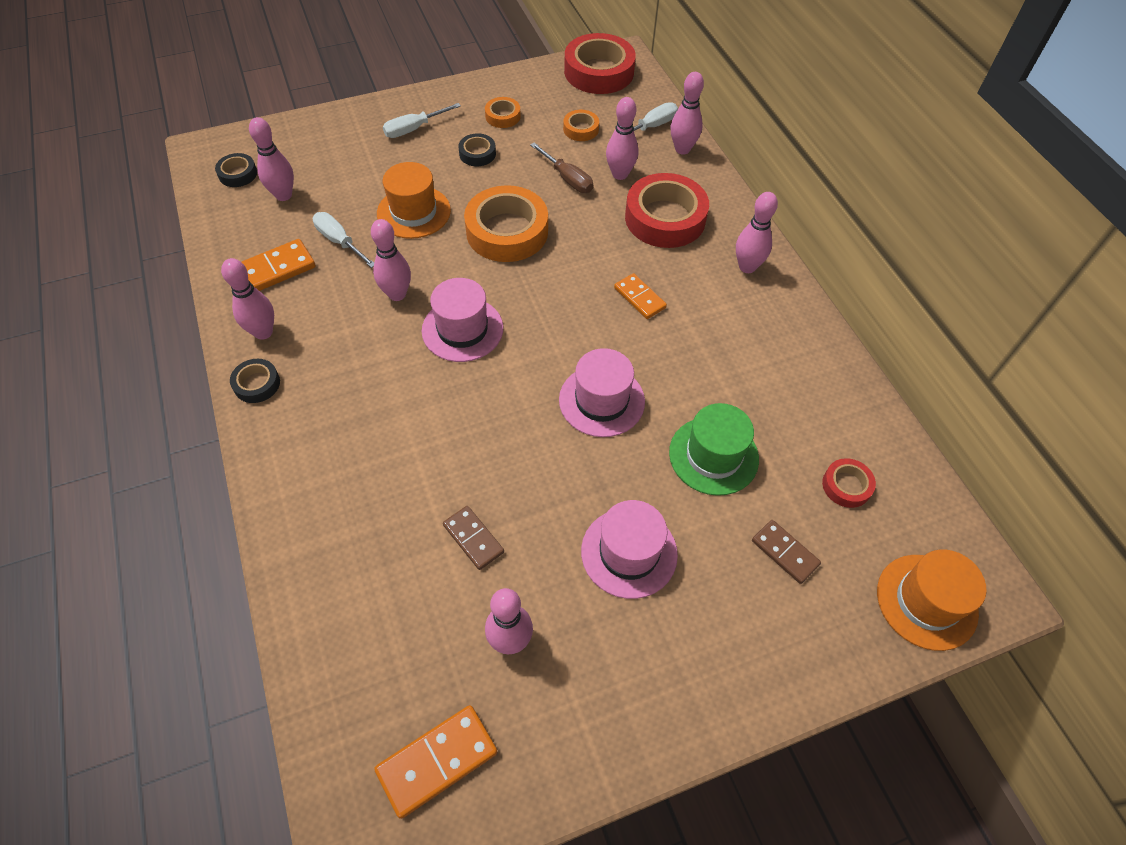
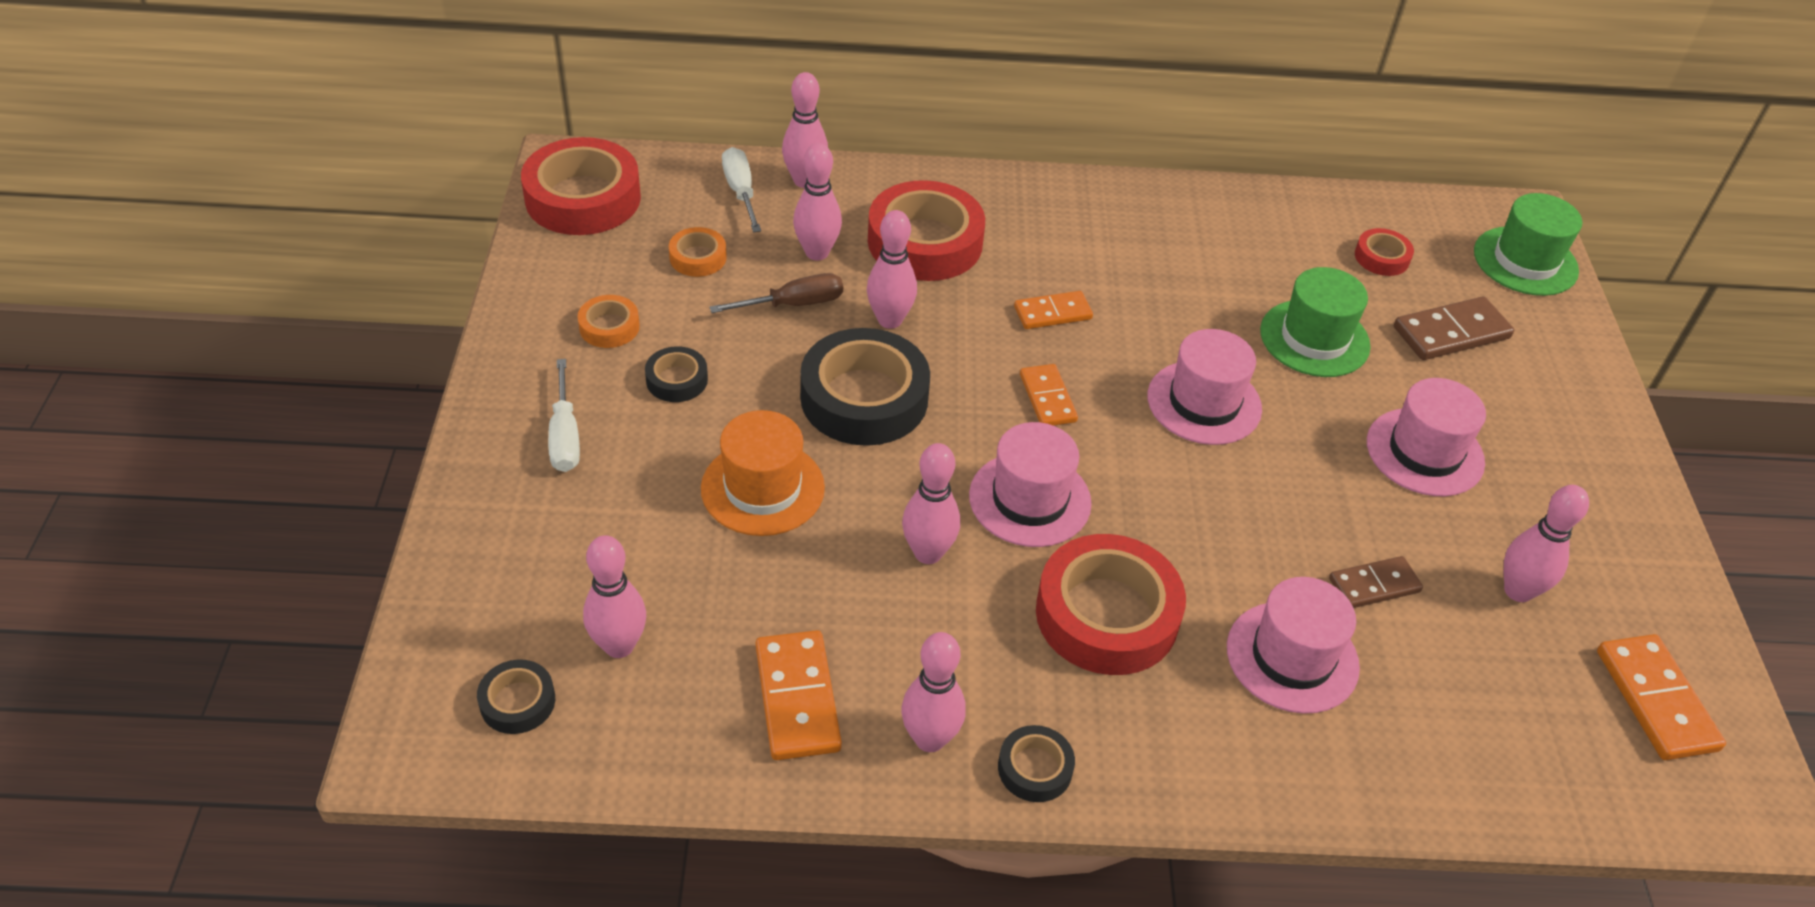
camera: 70 degrees left, 10 degrees down
white screwdriver [313,212,374,268] -> none
orange tape [464,185,548,262] -> black tape [800,328,930,446]
pink bowling pin [736,192,778,273] -> pink bowling pin moved to [867,210,917,329]
brown domino [752,520,821,584] -> brown domino [1394,297,1514,360], size x1.51
orange hat [877,549,986,651] -> green hat [1474,193,1582,296]
none -> orange domino [1020,364,1078,426]
none -> red tape [1036,534,1186,675]
none -> pink hat [1227,577,1360,714]

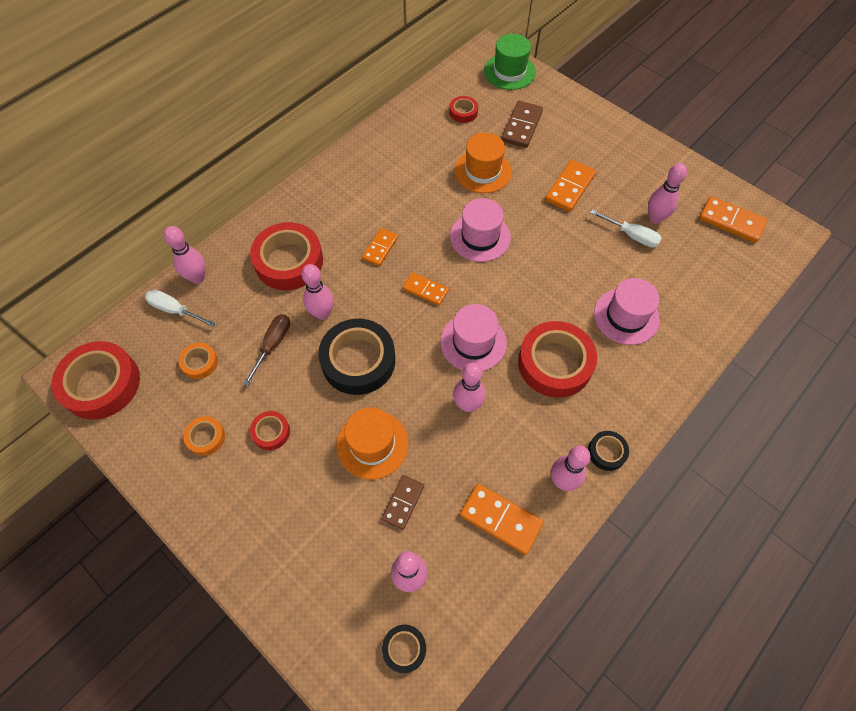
camera: 45 degrees left, 15 degrees up
white screwdriver [548,359,580,472] -> white screwdriver moved to [590,210,662,247]
black tape [645,346,708,402] -> red tape [250,411,290,450]
pink bowling pin [793,143,842,261] -> none
green hat [1260,267,1371,377] -> orange hat [455,133,512,193]
brown domino [1329,556,1423,608] -> brown domino moved to [382,475,424,530]
pink hat [1367,378,1486,496] -> orange domino [545,160,596,212]

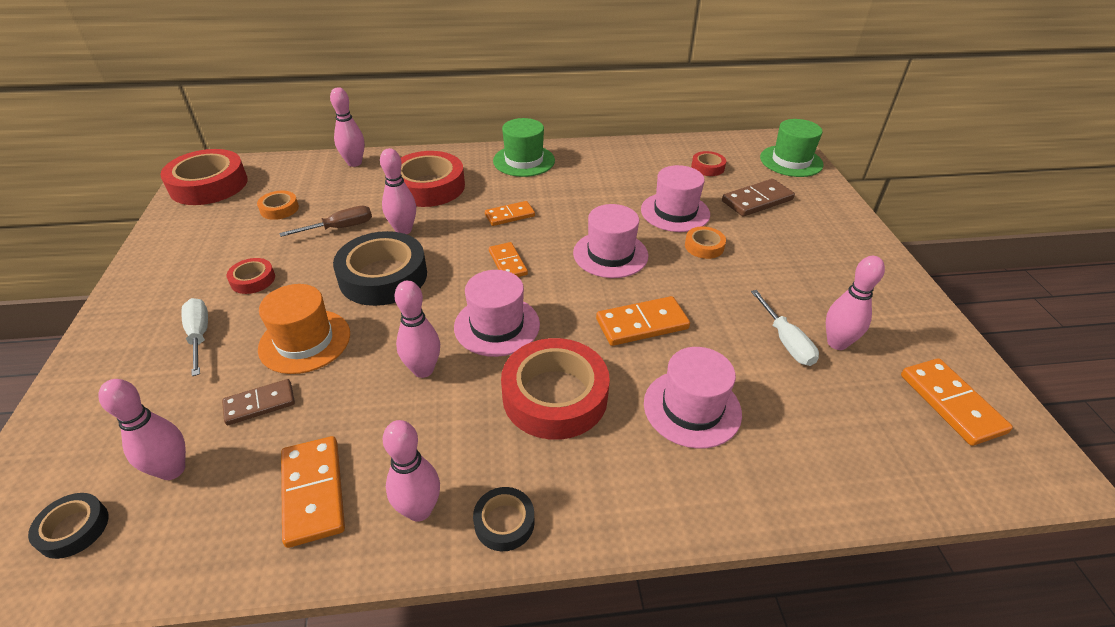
camera: 40 degrees right, 20 degrees down
white screwdriver [145,289,216,327] -> white screwdriver moved to [181,298,208,376]
orange tape [183,416,225,456] -> orange tape moved to [685,226,726,259]
orange hat [455,133,512,193] -> pink hat [641,165,710,232]
orange domino [545,160,596,212] -> orange domino moved to [596,296,690,346]
none -> green hat [493,118,555,177]

